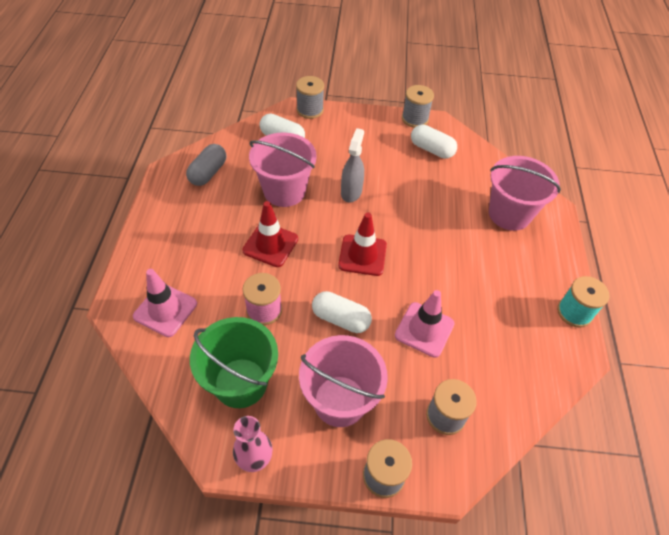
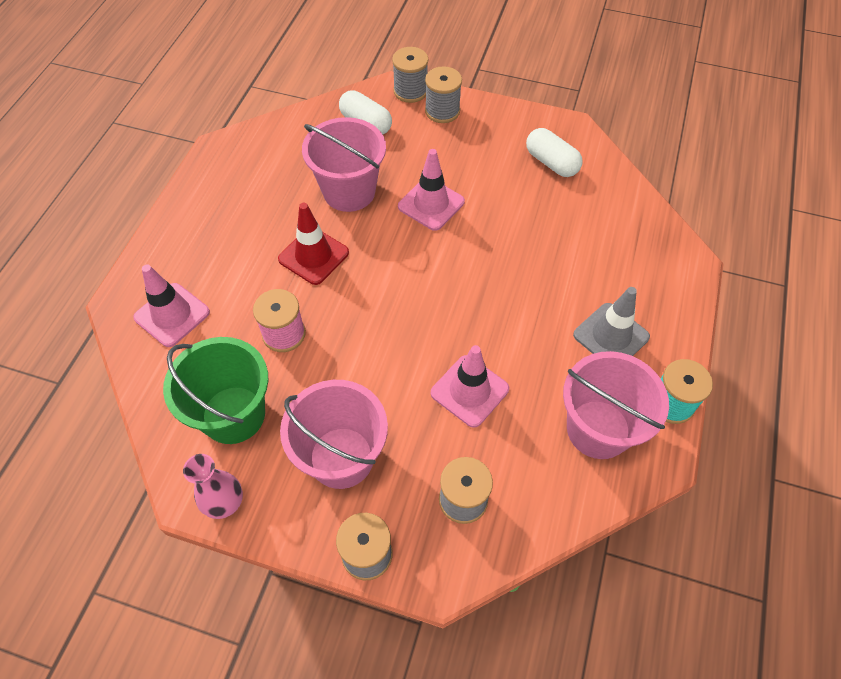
camera: 15 degrees right, 5 degrees up
grey capsule [186,144,226,186] -> none
white capsule [312,291,372,333] -> none
red traffic cone [338,212,387,276] -> none
grey spray bottle [341,128,364,203] -> pink traffic cone [398,149,465,231]
grey spool [402,85,434,128] -> grey spool moved to [425,66,462,123]
pink bucket [489,156,561,231] -> pink bucket moved to [563,351,669,459]
none -> grey traffic cone [573,287,650,356]

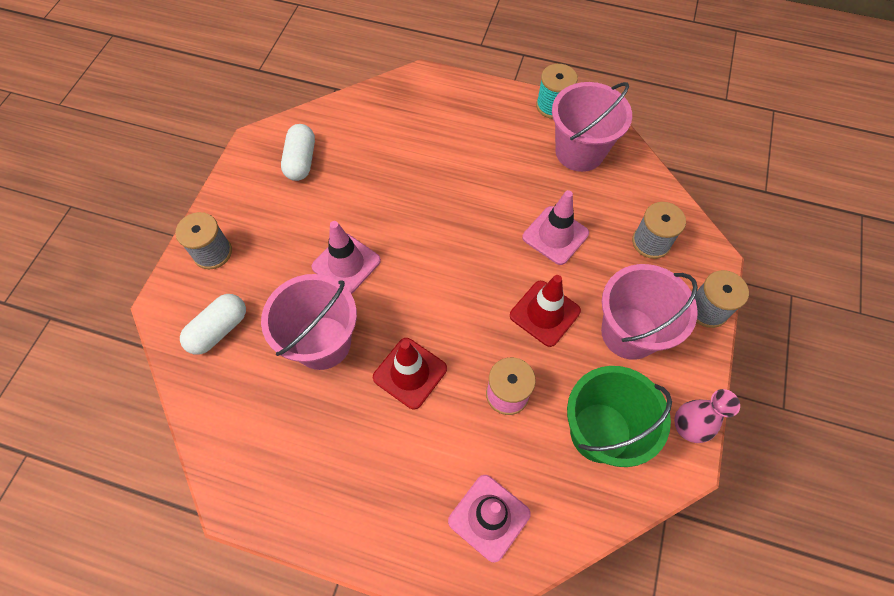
camera: 90 degrees left, 5 degrees up
grey spool [392,47,428,103] -> none
white capsule [526,128,583,177] -> white capsule turned 45 degrees counterclockwise [281,124,315,181]
grey traffic cone [573,287,650,356] -> none
none -> red traffic cone [510,275,581,347]

